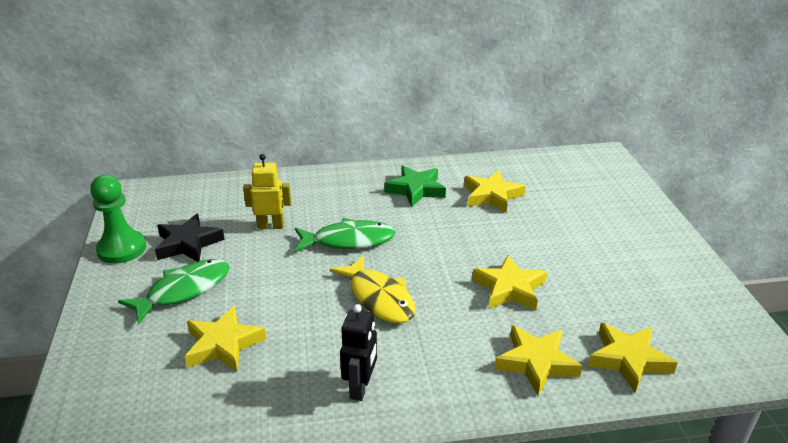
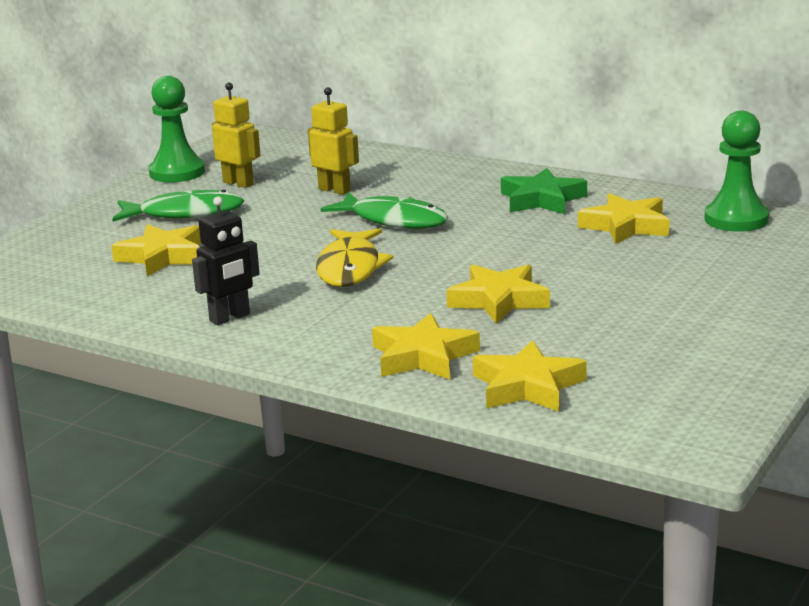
camera: 40 degrees right, 10 degrees down
black star [155,214,225,262] -> yellow robot [212,82,261,188]
none -> green pawn [704,111,769,232]

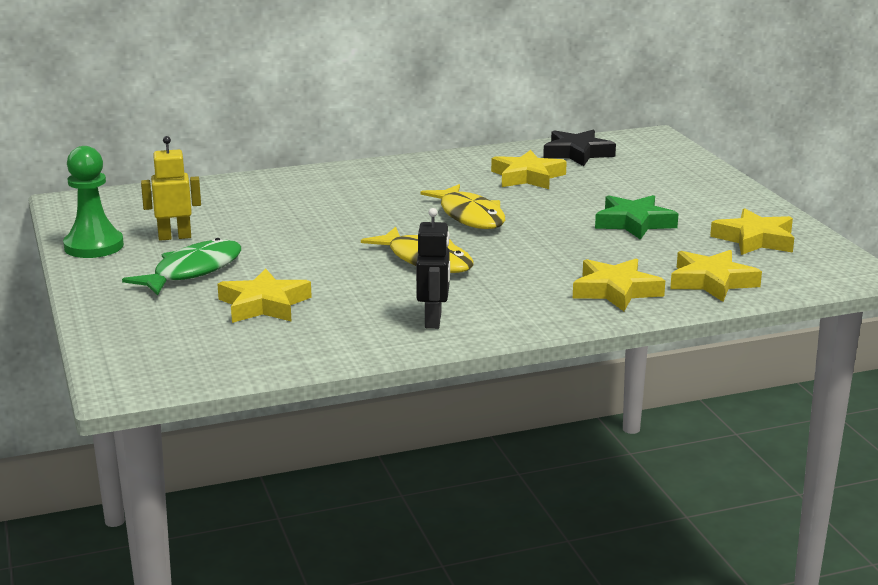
camera: 50 degrees left, 0 degrees up
yellow robot [308,87,359,195] -> none
green fish [321,192,449,229] -> none
yellow star [446,265,550,324] -> yellow star moved to [710,208,794,255]
green star [501,168,587,214] -> green star moved to [595,195,678,240]
green pawn [704,111,769,232] -> black star [543,129,616,166]
none -> yellow fish [420,184,505,229]

